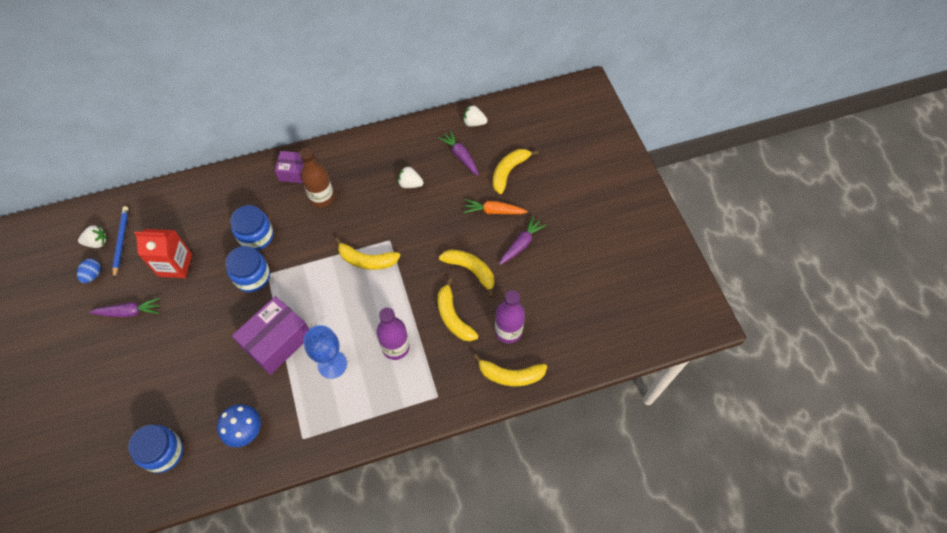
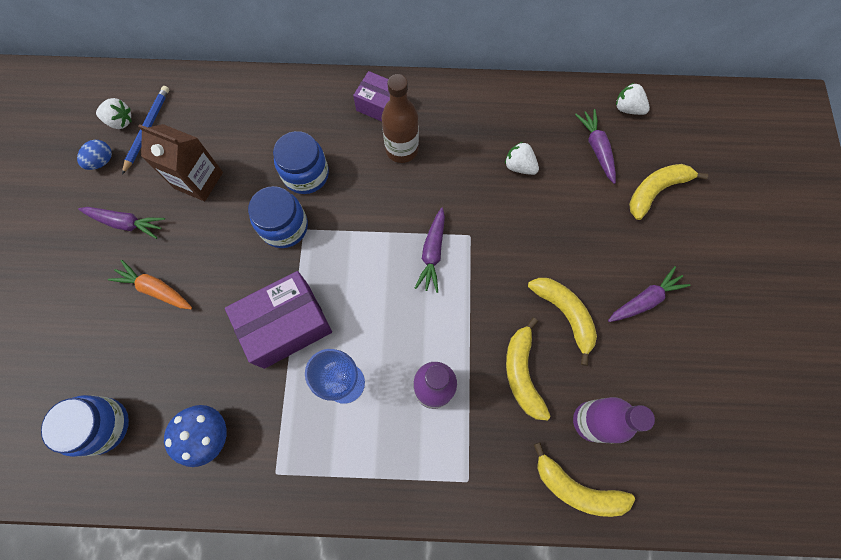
camera: 20 degrees right, 10 degrees up
red carton [134,229,192,278] -> brown carton [138,124,223,201]
yellow banana [335,237,400,270] -> purple carrot [414,207,445,293]
orange carrot [464,199,528,214] -> orange carrot moved to [108,260,192,309]

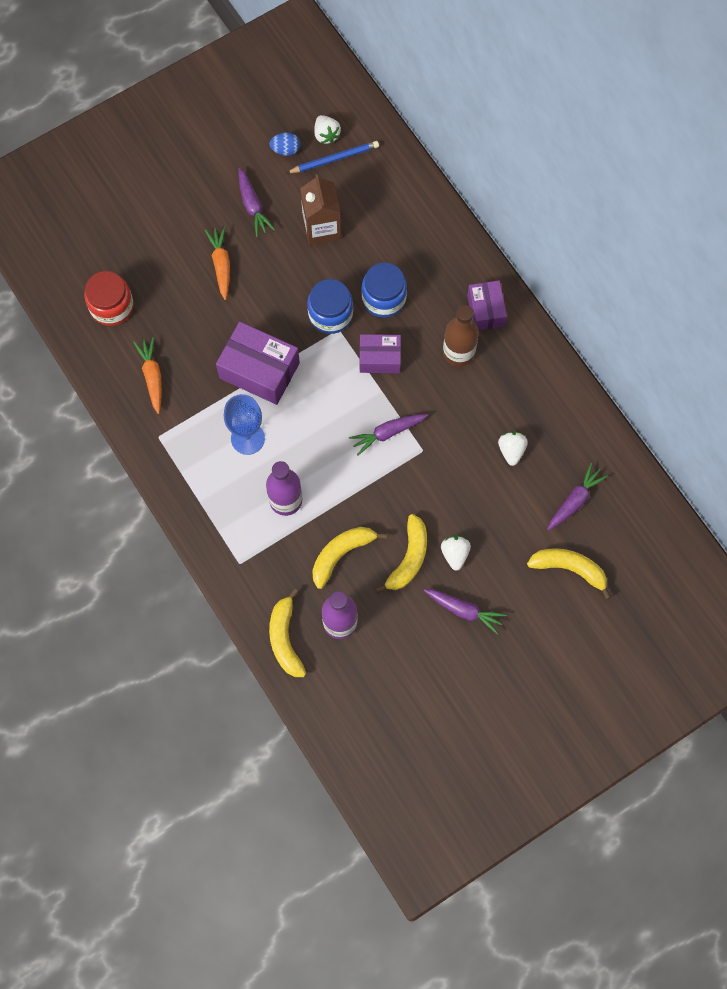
camera: 55 degrees right, 0 degrees up
blue jar [41,395,129,457] -> red jar [85,271,134,326]
blue mushroom [164,405,227,467] -> orange carrot [133,337,162,414]
white strawberry [616,83,650,115] -> white strawberry moved to [441,535,471,571]
none -> purple box [360,334,401,373]

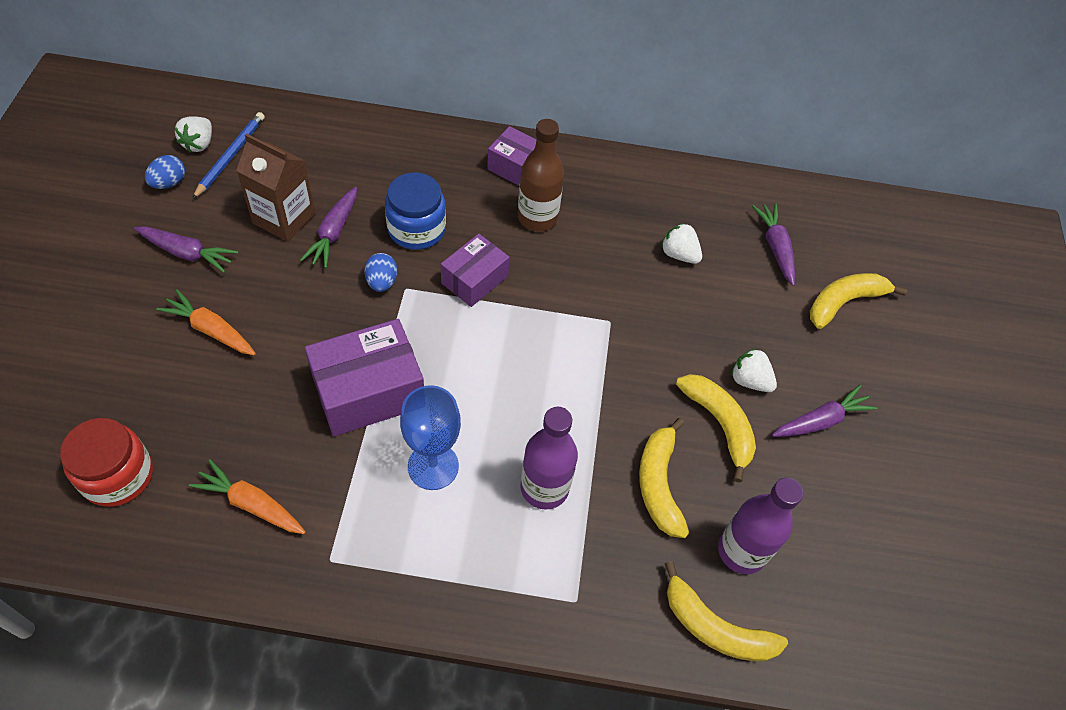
camera: 55 degrees left, 15 degrees down
blue jar [308,279,353,334] -> blue egg [364,253,397,292]
white strawberry [314,115,341,144] -> white strawberry turned 90 degrees clockwise [174,116,212,153]
purple carrot [349,414,428,456] -> purple carrot moved to [300,187,357,268]

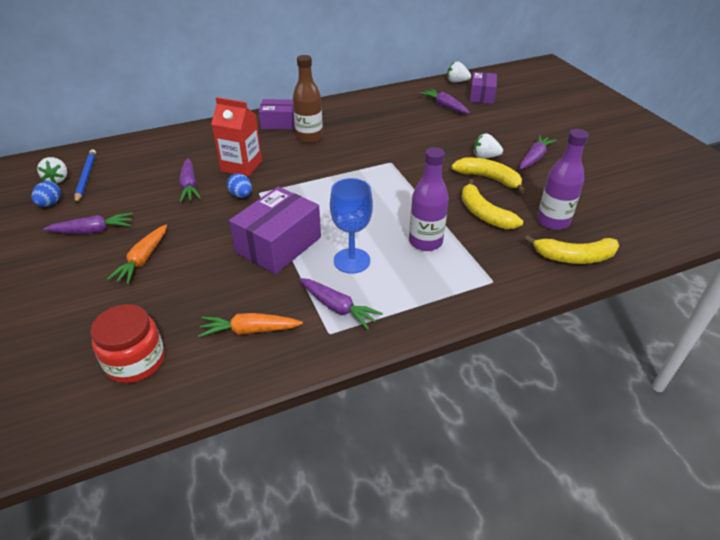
camera: 25 degrees left, 15 degrees down
orange carrot [156,289,256,355] -> orange carrot turned 75 degrees counterclockwise [107,225,167,284]
brown carton [236,134,315,242] -> none
blue jar [385,172,446,250] -> red carton [211,97,262,177]
purple box [441,234,510,307] -> purple box moved to [470,72,497,104]
white strawberry [661,223,702,264] -> white strawberry moved to [447,61,471,83]
yellow banana [810,273,907,329] -> none
none -> purple carrot [299,278,383,330]

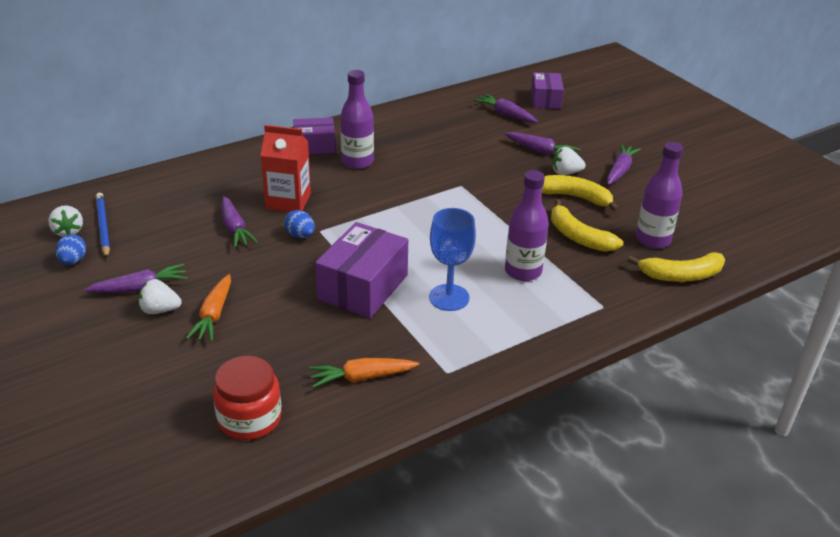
camera: 10 degrees left, 5 degrees down
brown bottle [293,55,323,143] -> purple bottle [340,70,374,169]
purple carrot [299,278,383,330] -> purple carrot moved to [504,132,580,155]
white strawberry [447,61,471,83] -> white strawberry moved to [139,279,182,314]

